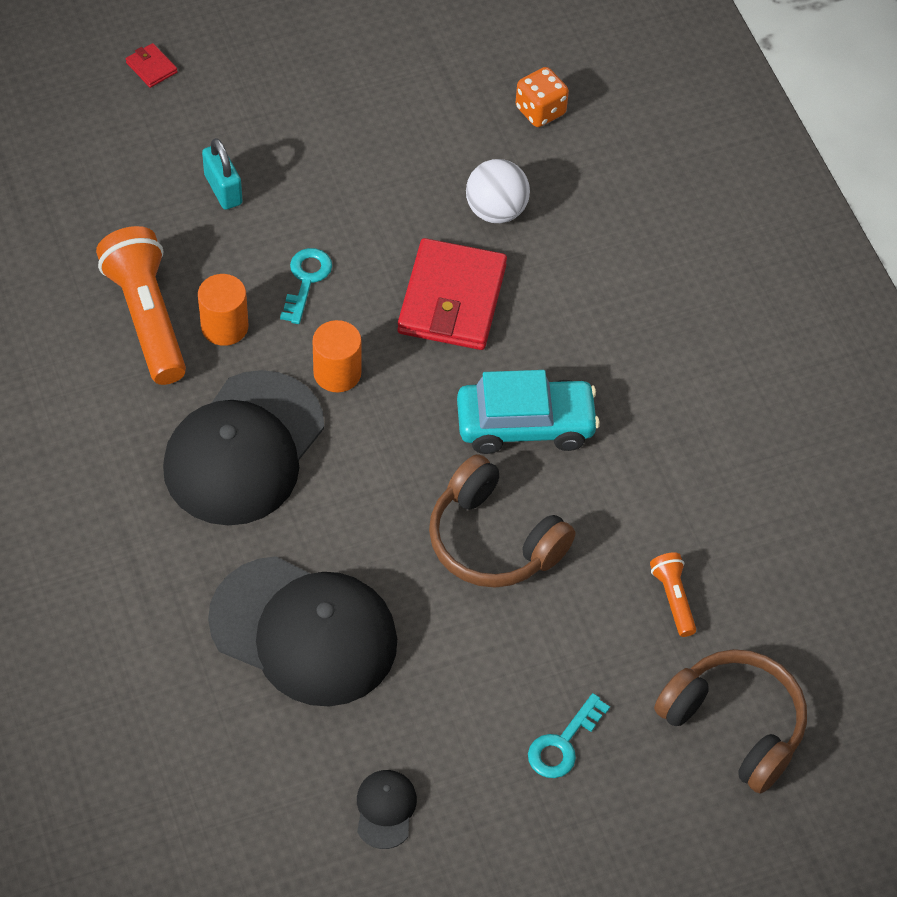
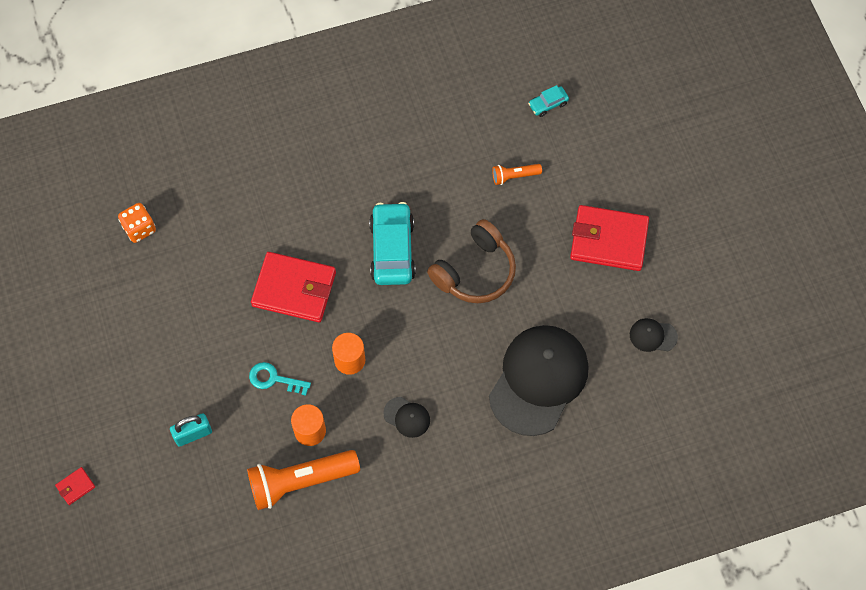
camera: 85 degrees left, 10 degrees up
black cap [163,370,324,526] -> black cap [383,397,430,438], size x0.41
white ball [466,159,530,223] -> none
turquoise key [528,693,610,778] -> red wallet [570,205,649,271]
brown headphones [654,649,807,794] -> none
none -> turquoise car [528,85,569,117]

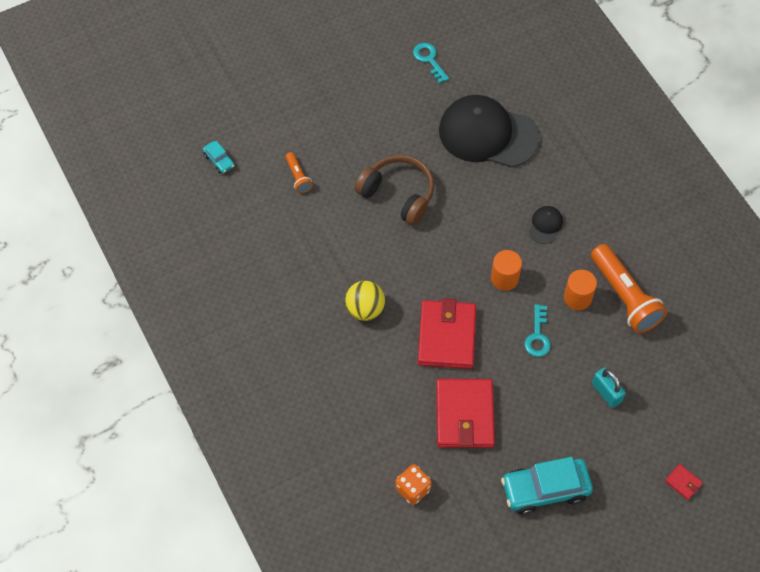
camera: 100 degrees left, 5 degrees down
turquoise car [369,202,416,285] -> turquoise car moved to [501,457,593,515]
red wallet [570,205,649,271] -> red wallet moved to [436,379,495,448]
black cap [630,318,678,352] -> turquoise key [413,43,449,83]
none -> yellow ball [345,281,385,321]

